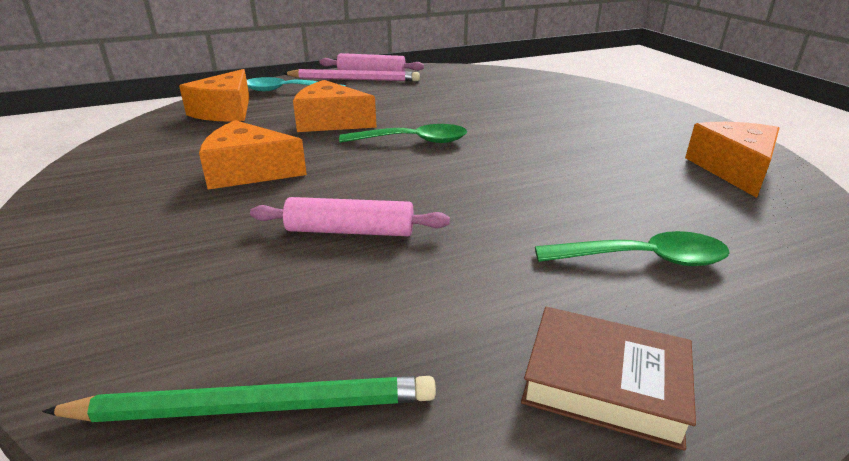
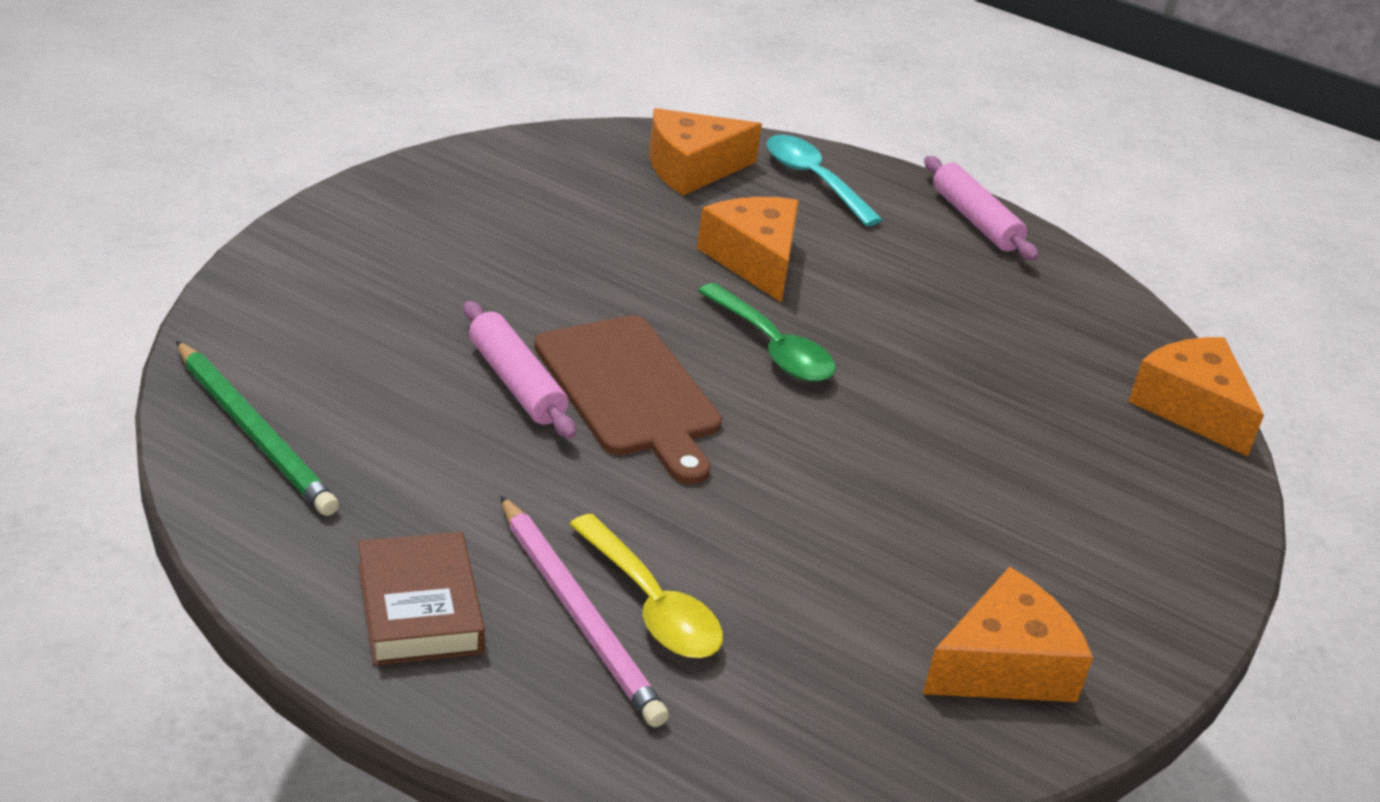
camera: 50 degrees right, 5 degrees up
orange cheese [199,120,307,190] -> orange cheese moved to [1128,337,1264,456]
pink pencil [283,69,420,81] -> pink pencil moved to [500,496,669,727]
green spoon [535,231,730,266] -> yellow spoon [569,514,723,658]
none -> brown cutting board [534,315,722,484]

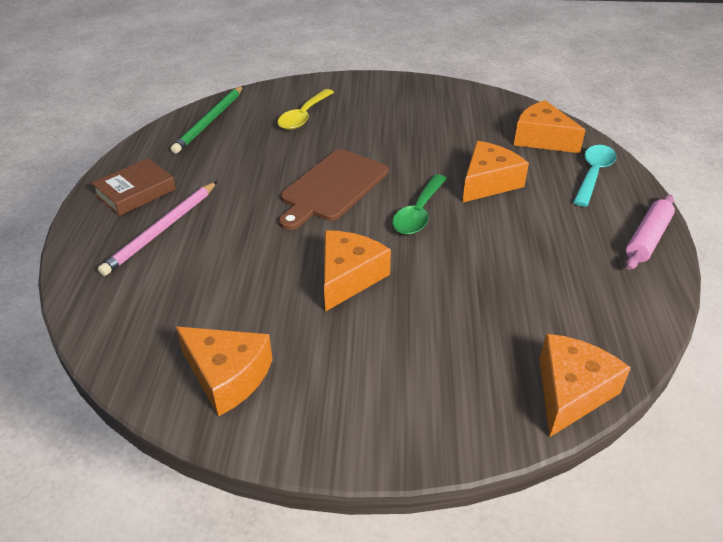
camera: 65 degrees right, 5 degrees up
pink rolling pin [464,301,576,439] -> none
yellow spoon [569,514,723,658] -> yellow spoon moved to [277,89,334,130]
none -> orange cheese [324,230,391,312]

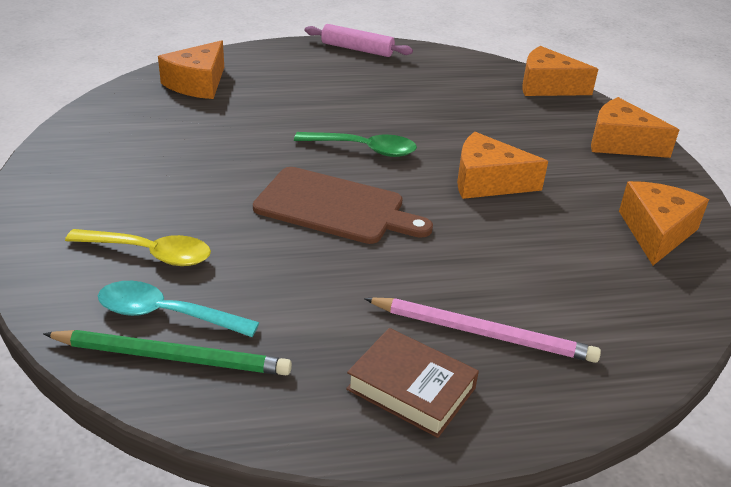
camera: 105 degrees left, 5 degrees down
orange cheese [462,141,529,203] -> orange cheese moved to [591,97,679,158]
turquoise spoon [573,145,616,207] -> turquoise spoon moved to [98,281,259,337]

